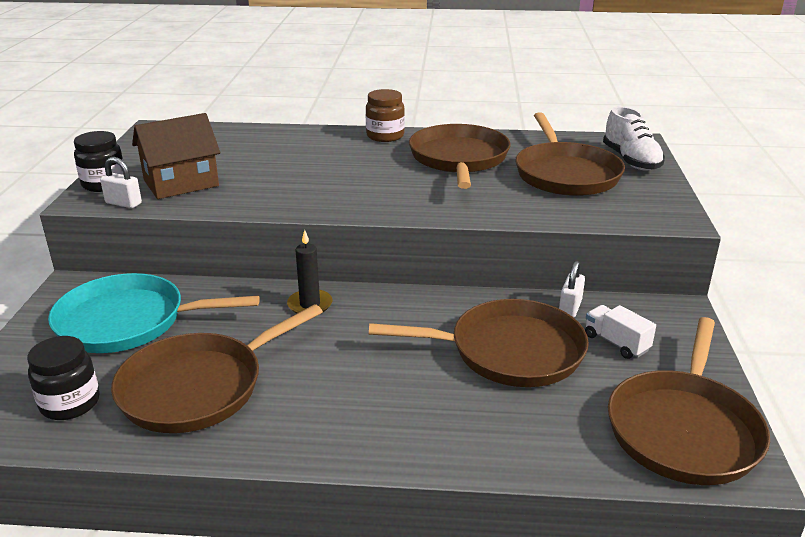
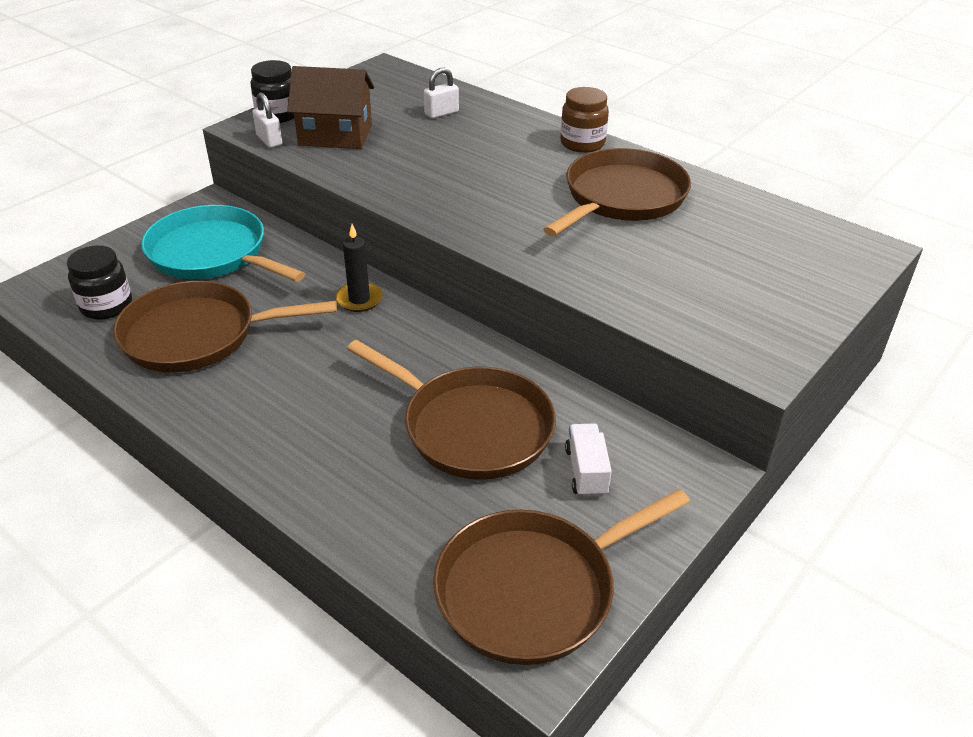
camera: 35 degrees right, 10 degrees up
brown pan [515,112,625,196] -> none
white padlock [559,261,585,318] -> white padlock moved to [424,68,459,119]
white shoe [603,106,665,171] -> none

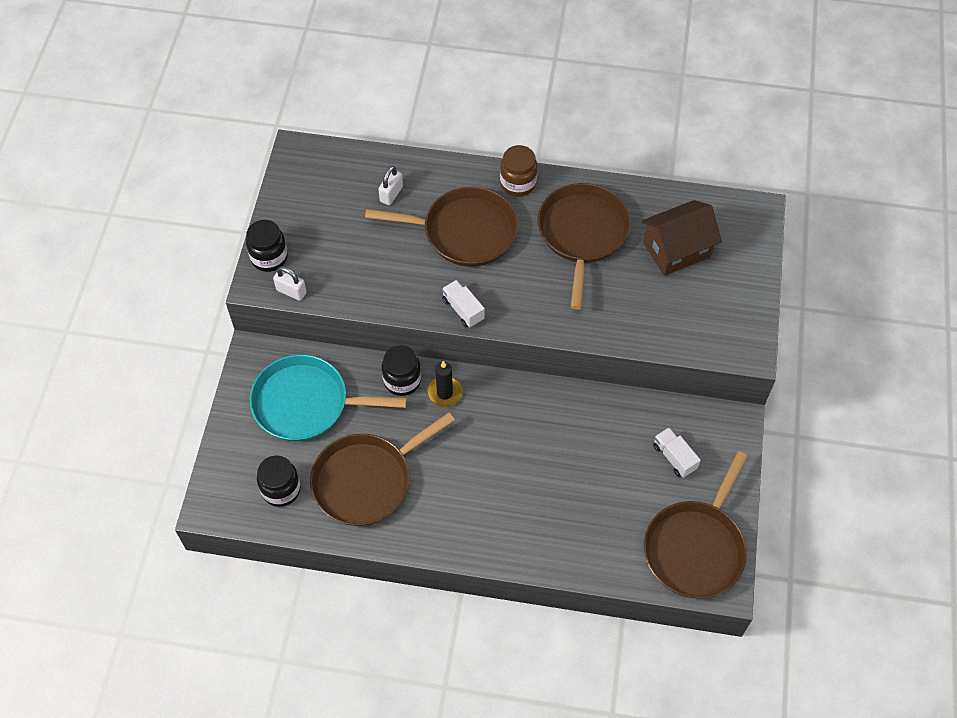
camera: 30 degrees left, 20 degrees up
brown house [287,66,374,149] -> brown house moved to [641,200,722,276]
brown pan [347,340,556,480] -> brown pan moved to [365,187,518,267]
none -> black jar [382,345,421,396]
none -> white truck [442,280,485,328]

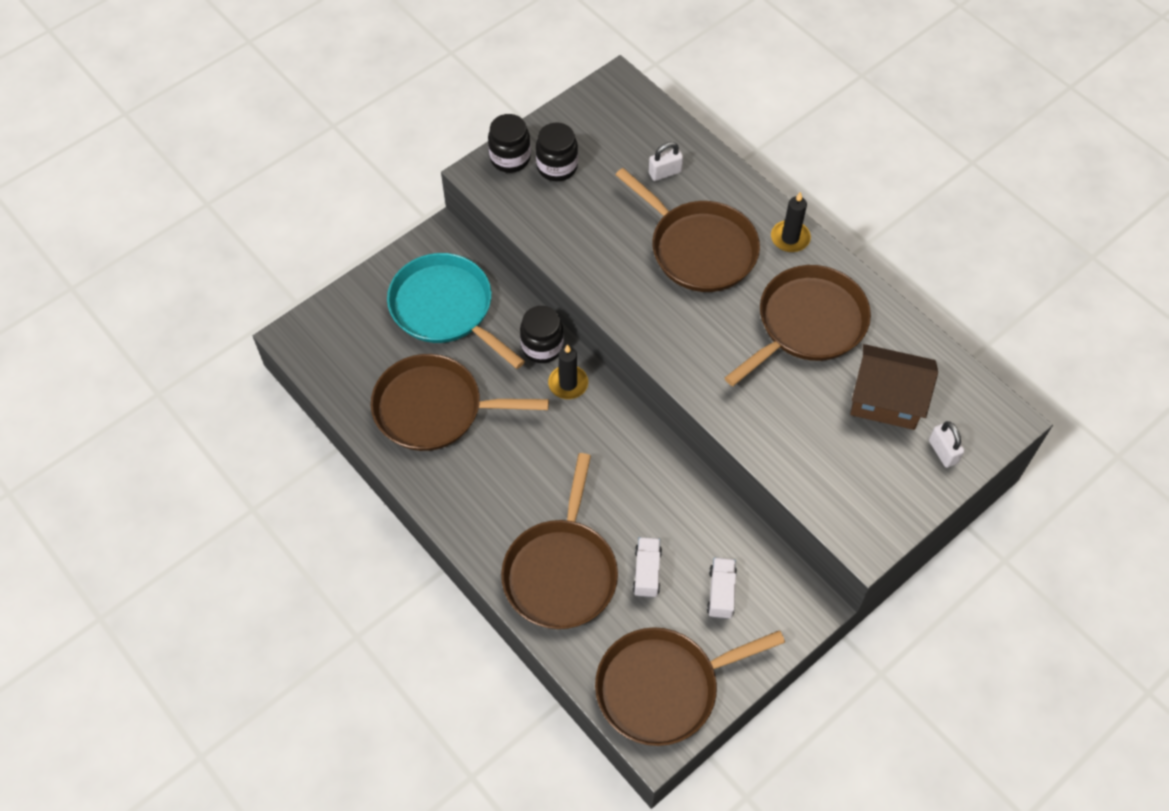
camera: 40 degrees right, 0 degrees up
black jar [257,455,301,507] -> black jar moved to [536,123,578,181]
white padlock [273,267,307,301] -> white padlock moved to [929,421,965,468]
white truck [442,280,485,328] -> white truck moved to [633,537,662,598]
brown jar [500,145,537,197] -> black candle [771,192,811,252]
none -> brown pan [501,453,618,629]

